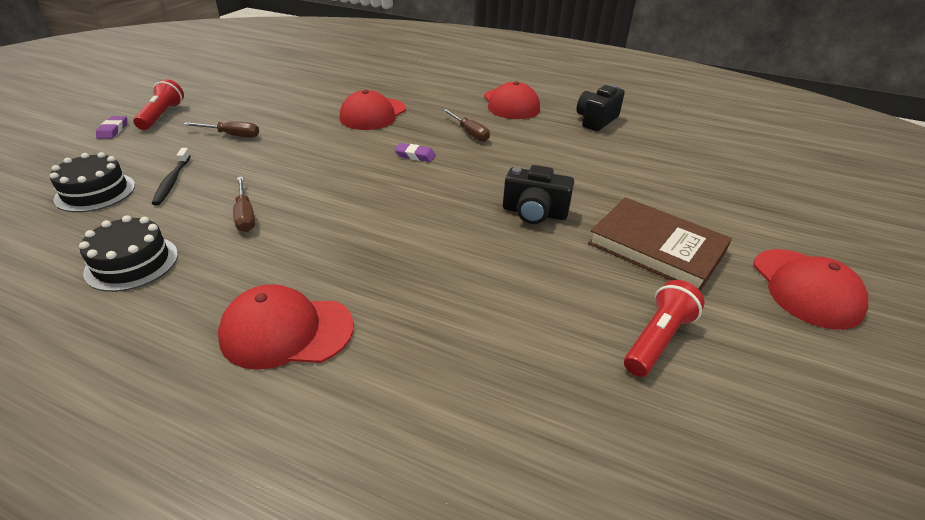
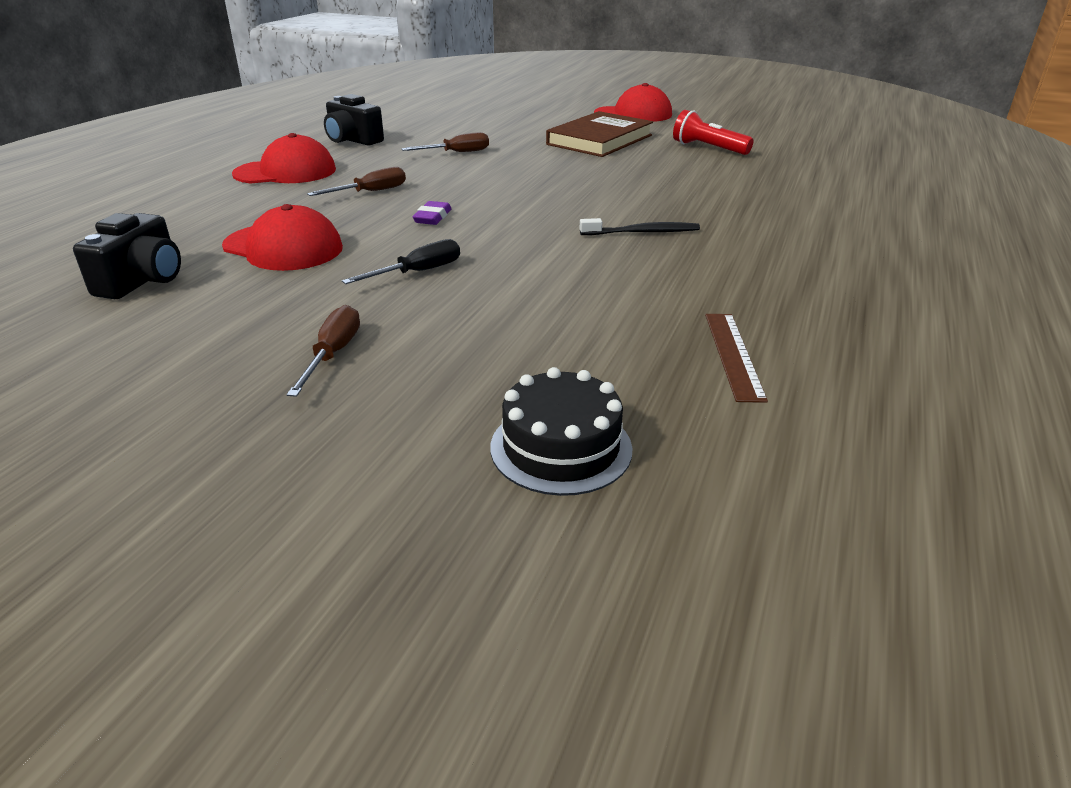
camera: 90 degrees left, 5 degrees down
black cake [79,215,178,292] -> brown ruler [705,314,768,403]
purple eraser [96,116,127,139] -> none
red flashlight [133,79,184,130] -> none
black toothbrush [151,148,191,205] -> black toothbrush moved to [579,218,700,235]
red cap [218,284,354,370] -> none
brown screwdriver [233,177,255,232] -> brown screwdriver moved to [401,132,489,152]
black camera [503,165,574,224] -> black camera moved to [73,213,181,299]
none -> black screwdriver [342,239,460,284]

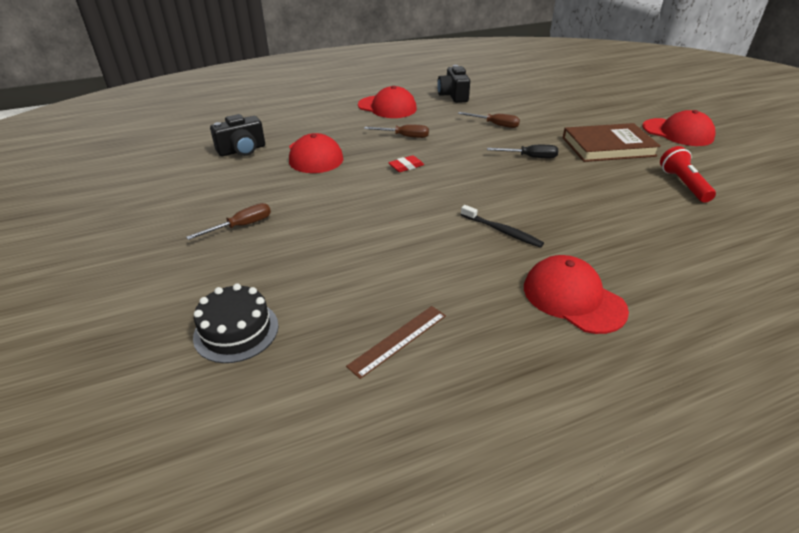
camera: 45 degrees right, 5 degrees up
black screwdriver [342,239,460,284] -> black screwdriver moved to [487,145,558,158]
purple eraser [412,201,451,225] -> red eraser [388,155,424,172]
none -> red cap [524,255,629,334]

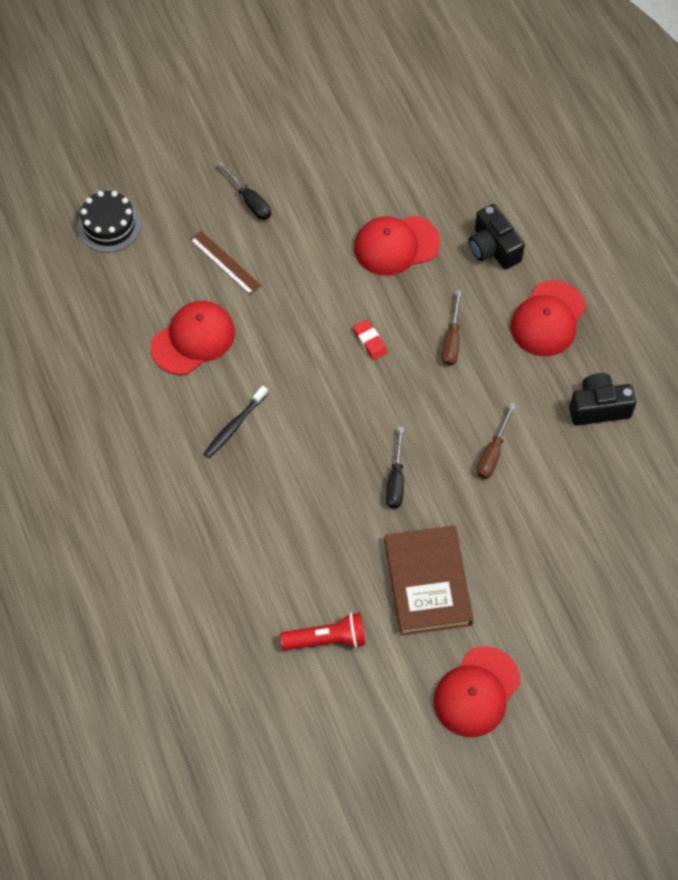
camera: 90 degrees right, 25 degrees up
brown screwdriver [186,203,271,240] -> black screwdriver [217,161,271,220]
black camera [210,114,265,156] -> black camera moved to [469,204,525,270]
brown ruler [346,306,446,379] -> brown ruler moved to [190,231,262,295]
red cap [524,255,629,334] -> red cap moved to [151,301,235,375]

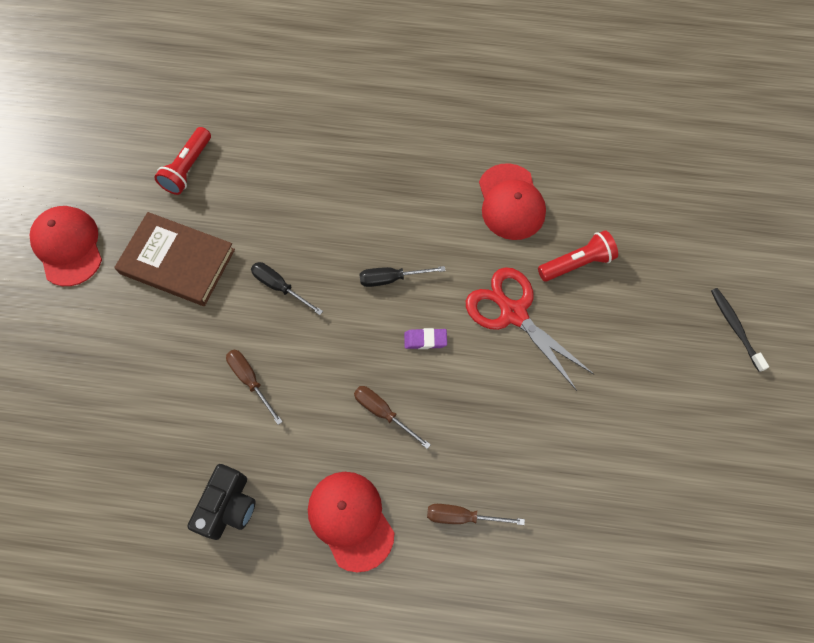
camera: 120 degrees right, 5 degrees up
black cake [78,191,141,253] -> none
brown ruler [190,231,262,295] -> red flashlight [538,230,618,282]
black toothbrush [204,386,268,458] -> black toothbrush moved to [711,288,769,372]
black screwdriver [217,161,271,220] -> black screwdriver moved to [359,266,446,287]
red eraser [353,319,388,360] -> purple eraser [404,328,447,349]
red cap [354,216,440,276] -> none
black camera [469,204,525,270] -> brown screwdriver [427,504,525,525]
none -> red scissors [466,267,594,391]

